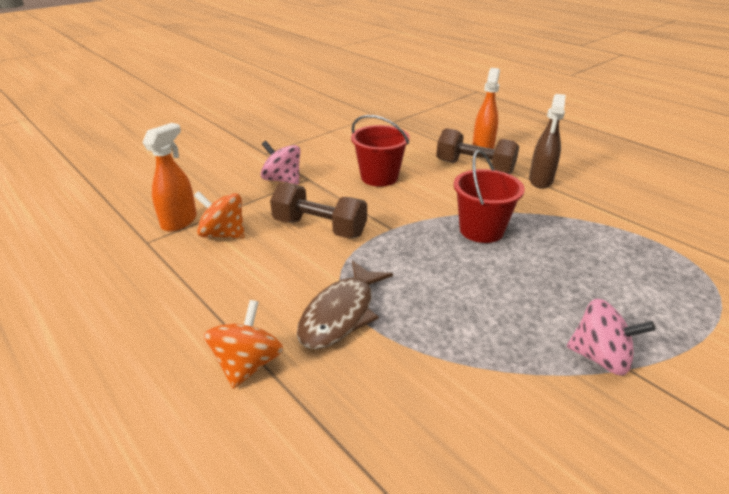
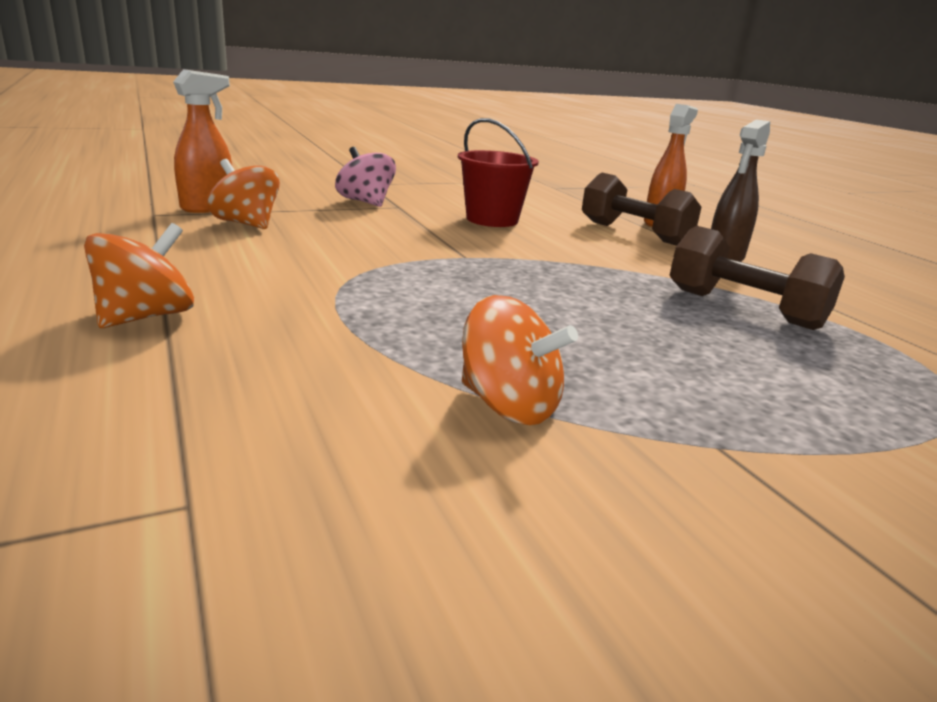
camera: 15 degrees right, 10 degrees down
brown dumbbell [270,183,367,238] -> brown dumbbell moved to [669,226,845,330]
brown fish [297,261,393,349] -> none
red bucket [453,150,525,243] -> none
pink spinning top [567,298,656,376] -> none
none -> orange spinning top [462,295,578,425]

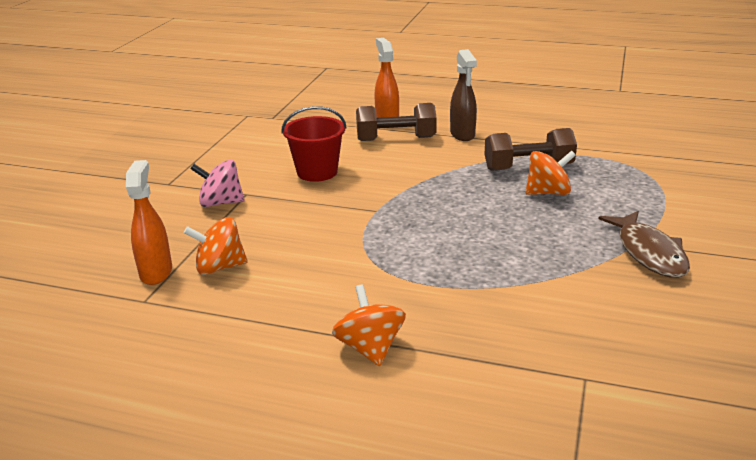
camera: 45 degrees left, 5 degrees up
orange spinning top [462,295,578,425] -> orange spinning top moved to [526,151,576,195]
none -> brown fish [598,211,690,278]

